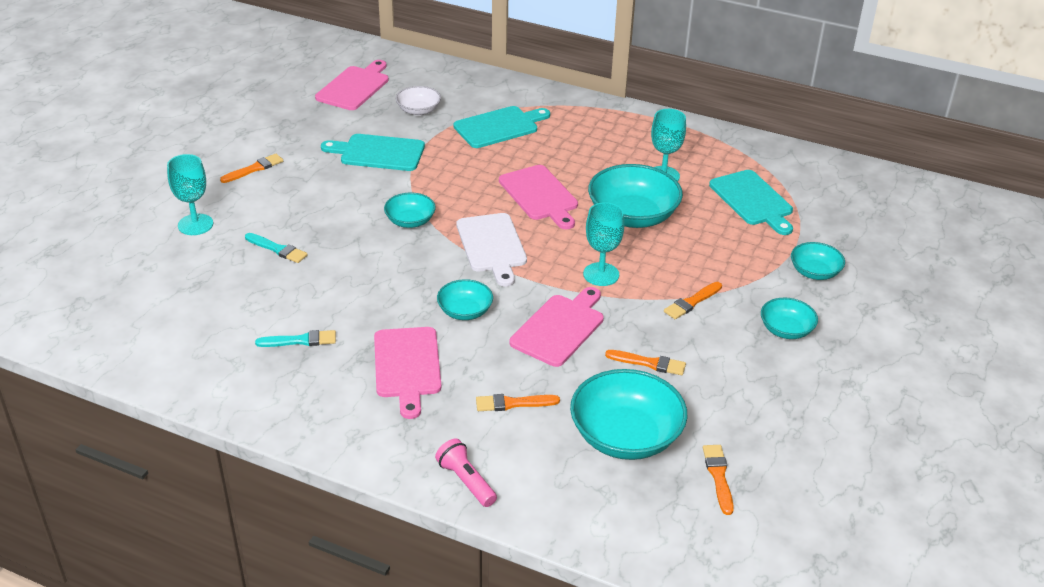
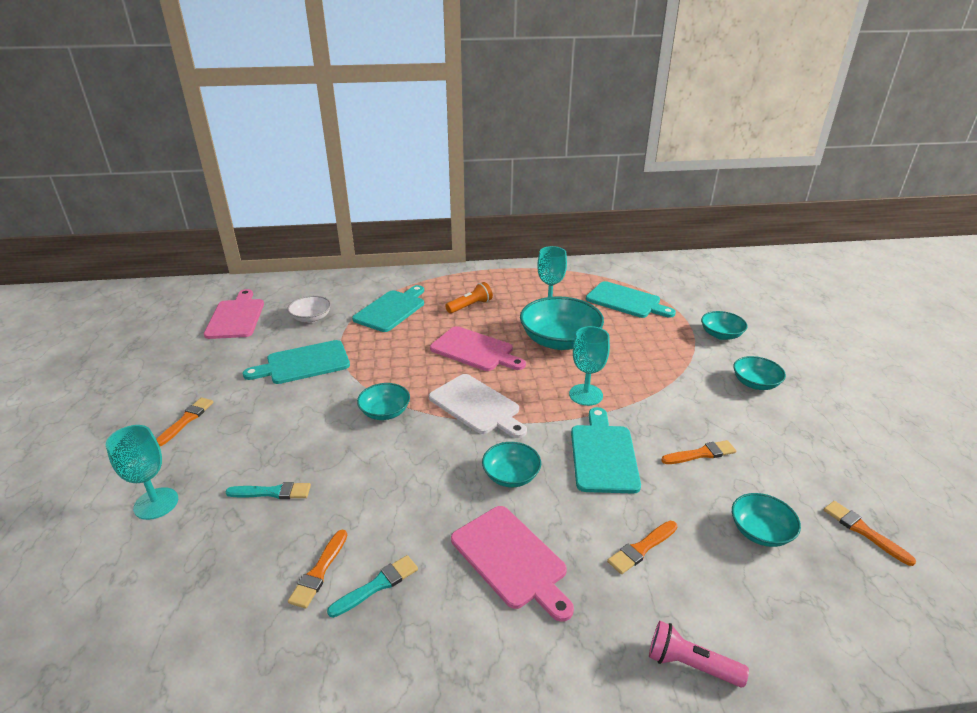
camera: 30 degrees left, 5 degrees down
pink cutting board [510,287,604,367] -> turquoise cutting board [571,407,641,494]
turquoise bowl [570,369,687,460] -> turquoise bowl [732,493,801,547], size x0.54
orange brush [664,282,722,319] -> orange brush moved to [288,529,347,609]
none -> orange flashlight [445,282,493,313]

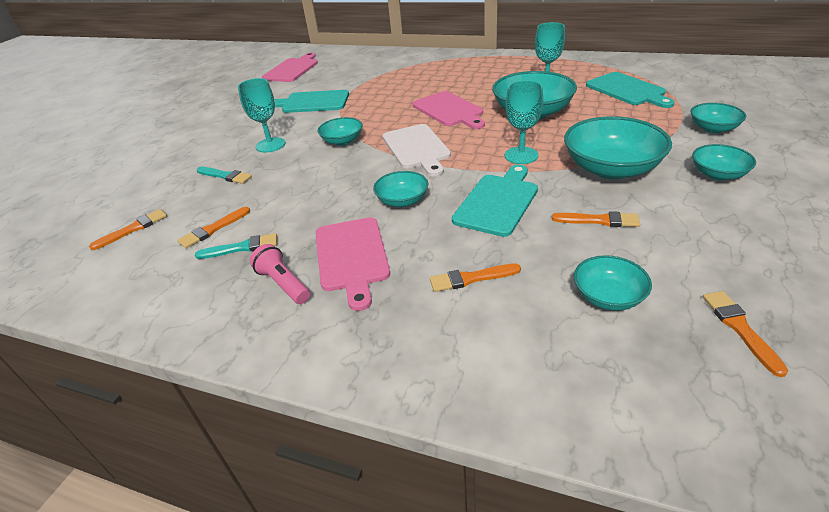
camera: 30 degrees right, 5 degrees up
turquoise goblet [106,425,178,520] -> turquoise goblet moved to [238,78,285,153]
orange brush [156,397,214,446] -> orange brush moved to [89,209,167,250]
white bowl [287,296,331,323] -> none
turquoise cutting board [352,285,424,332] -> none
orange flashlight [445,282,493,313] -> none
pink flashlight [649,621,749,687] -> pink flashlight moved to [250,244,310,304]
none -> turquoise bowl [564,116,672,179]

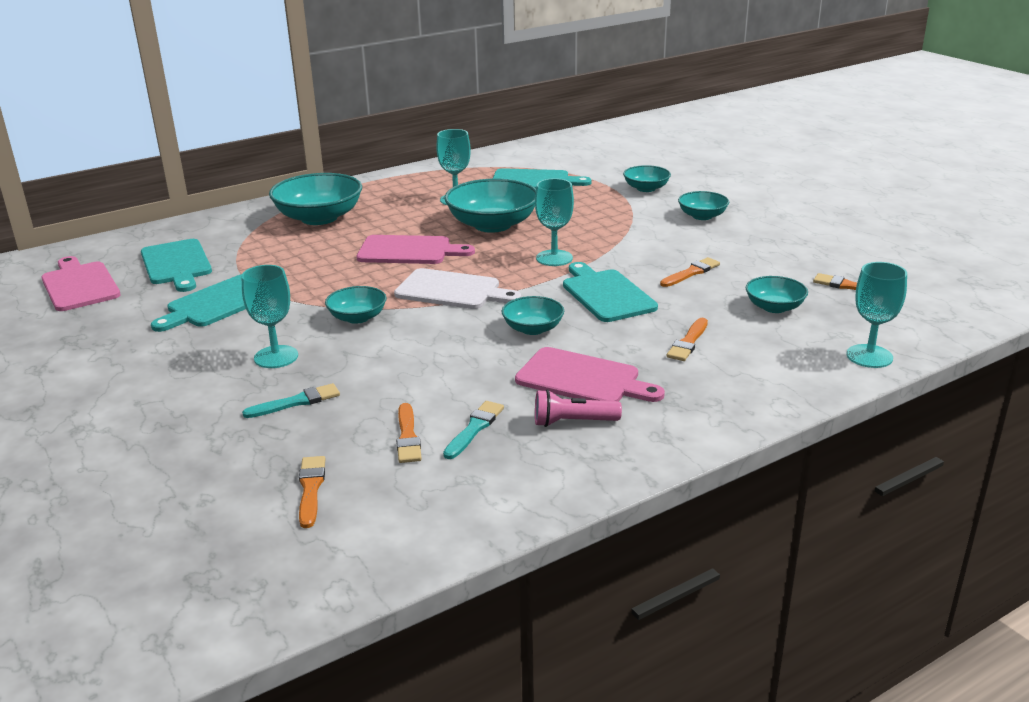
camera: 55 degrees left, 10 degrees down
turquoise bowl [564,116,672,179] -> turquoise bowl moved to [269,173,362,225]
none -> turquoise cutting board [141,239,212,292]
none -> turquoise goblet [846,262,907,368]

